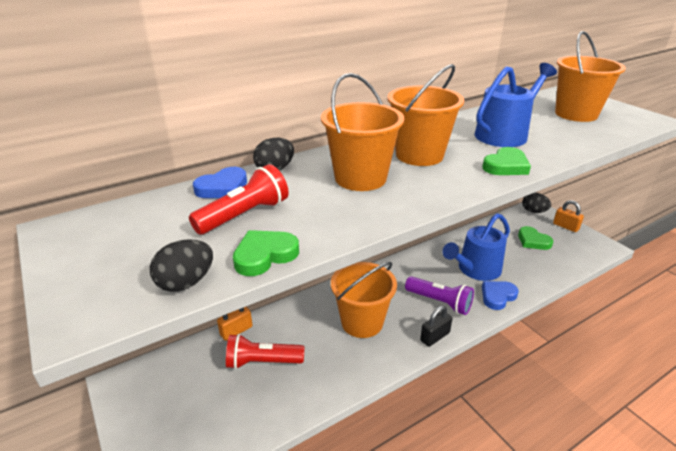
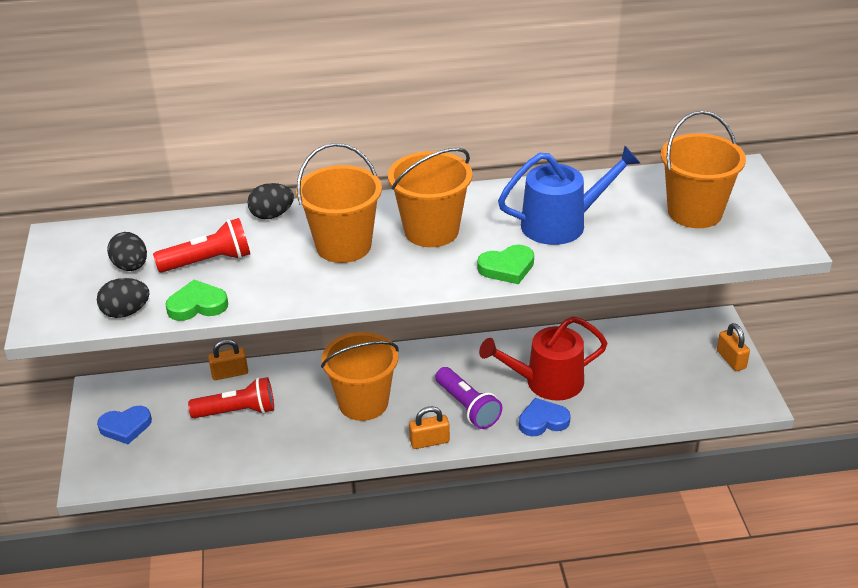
camera: 25 degrees right, 5 degrees up
blue heart [193,167,247,198] -> blue heart moved to [97,406,152,444]
red flashlight [226,334,304,369] -> red flashlight turned 150 degrees clockwise [188,377,274,418]
black padlock [420,306,453,347] -> orange padlock [409,406,450,449]
blue watering can [442,213,510,281] -> red watering can [479,316,608,401]
green heart [518,226,553,250] -> none
black egg [522,193,551,213] -> black egg moved to [107,232,147,271]

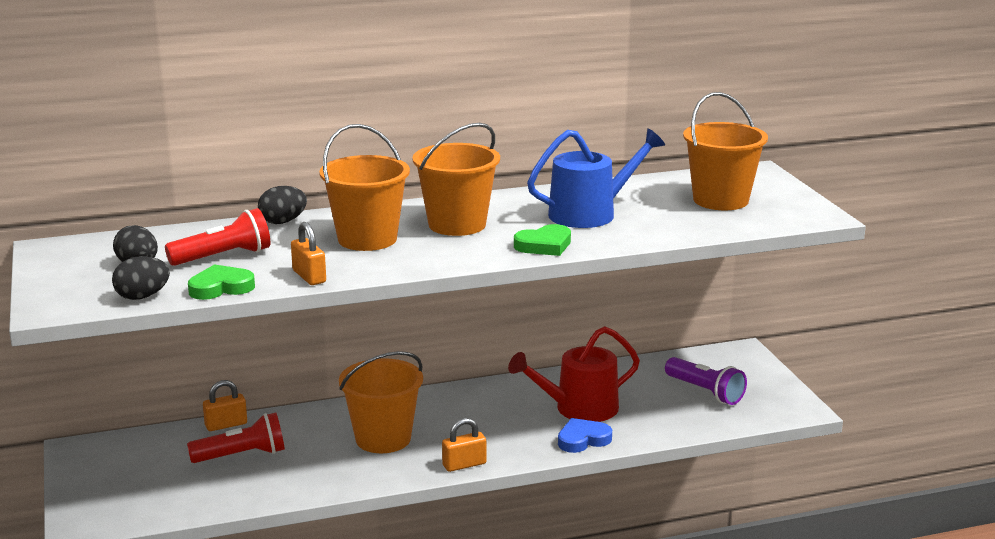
camera: 10 degrees left, 15 degrees down
blue heart [97,406,152,444] -> none
purple flashlight [435,367,502,429] -> purple flashlight moved to [665,357,747,405]
orange padlock [717,323,750,371] -> orange padlock moved to [291,222,326,285]

